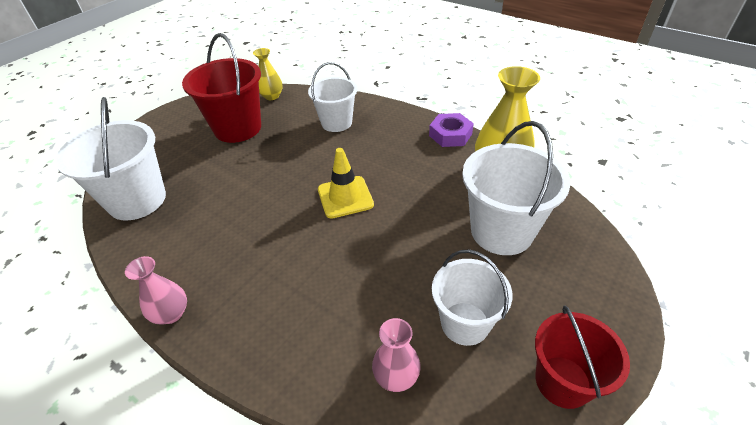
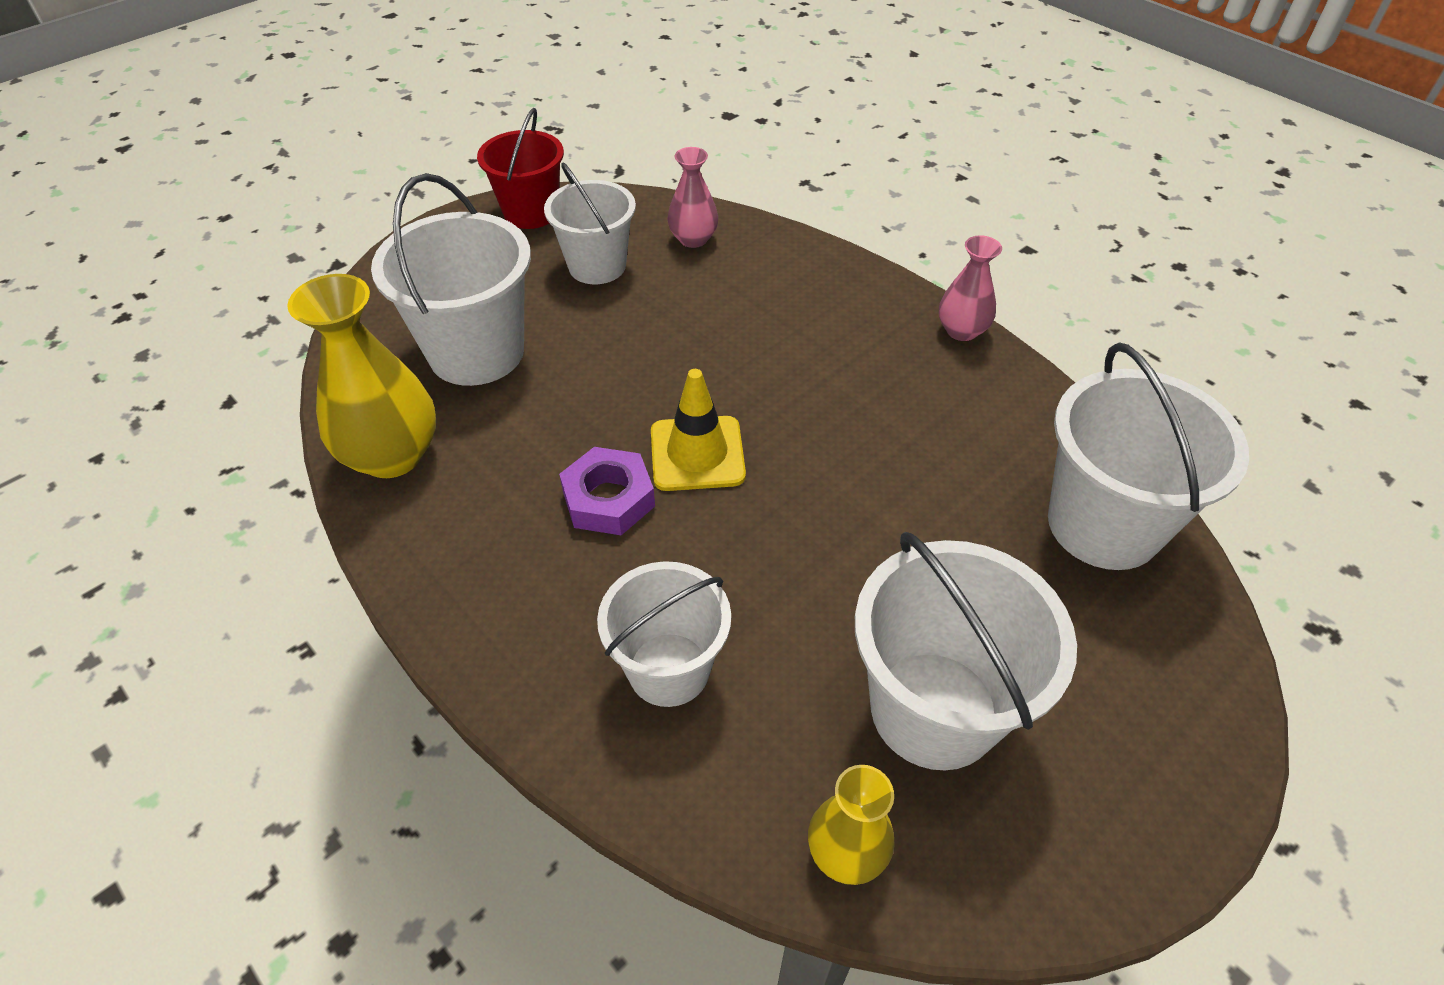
camera: 170 degrees left, 5 degrees up
red bucket [182,33,261,143] -> white bucket [855,532,1077,770]
purple nut [429,113,474,147] -> purple nut moved to [559,447,655,535]

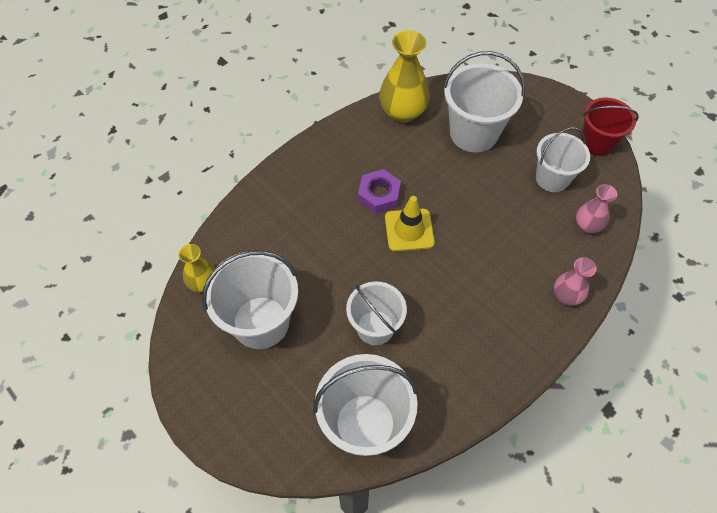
camera: 90 degrees right, 10 degrees up
white bucket [597,561,731,707] -> white bucket moved to [346,281,407,345]
pink vase [939,235,1002,341] -> pink vase moved to [554,257,597,306]

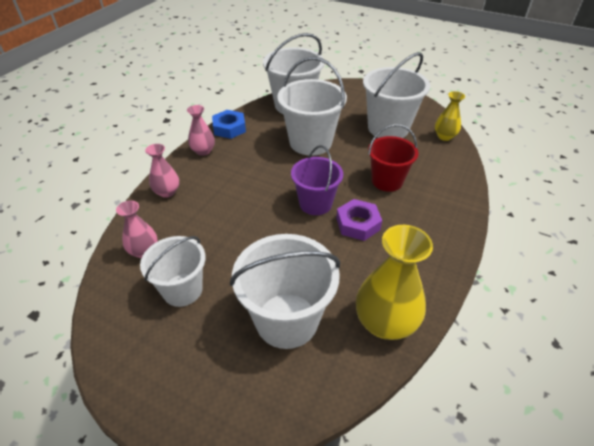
camera: 160 degrees right, 15 degrees down
white bucket [346,281,407,345] -> white bucket [277,57,347,155], size x1.51
yellow traffic cone [385,196,435,251] -> purple bucket [291,145,343,215]
red bucket [581,98,639,156] -> red bucket moved to [368,124,419,192]
none -> pink vase [187,105,215,156]
none -> blue nut [212,110,246,139]

